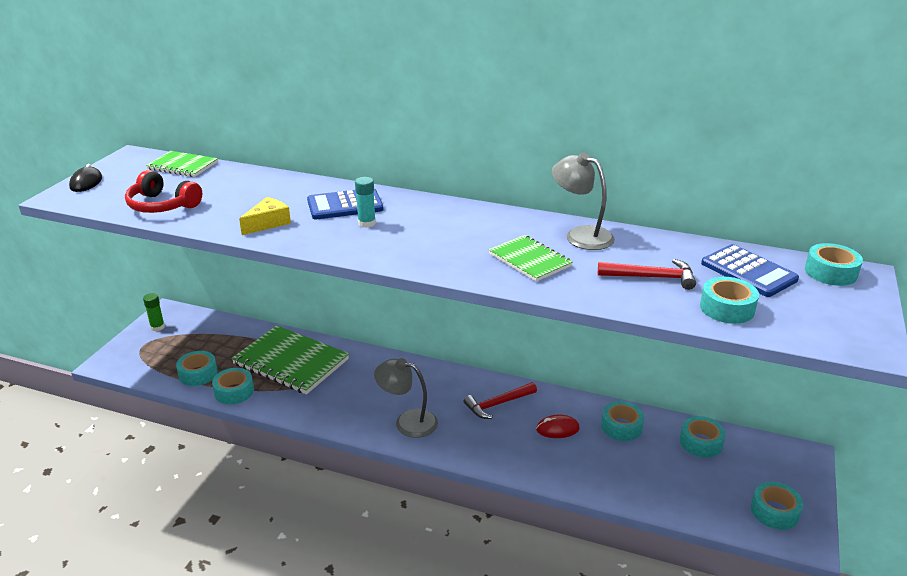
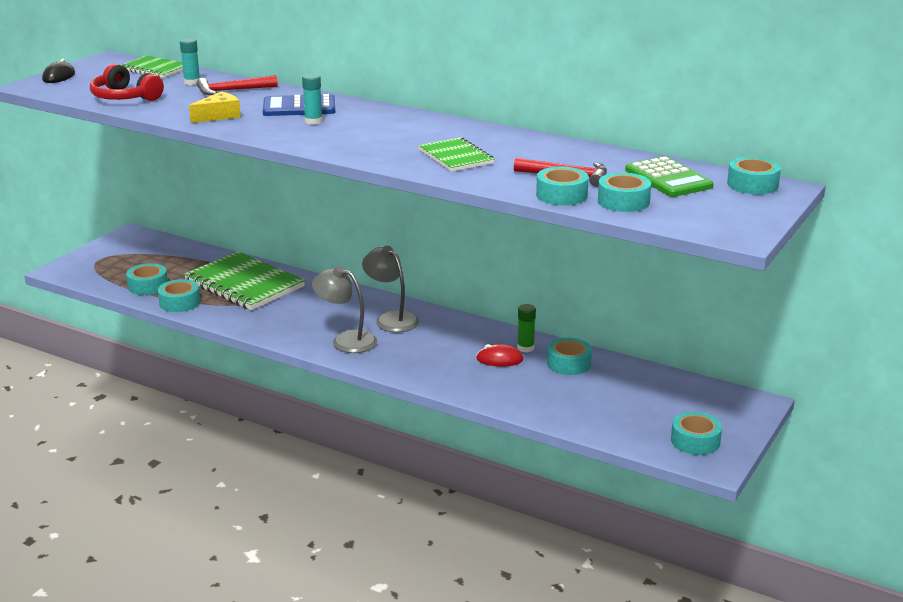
camera: 10 degrees right, 5 degrees down
green glue stick [143,293,165,331] -> green glue stick moved to [517,304,536,352]
red hammer [464,382,537,419] -> red hammer moved to [197,75,278,95]
grey lamp [552,152,615,250] -> grey lamp moved to [362,246,419,332]
turquoise tape [680,416,726,458] -> turquoise tape moved to [536,167,589,205]
blue calculator [701,244,799,297] -> green calculator [625,156,713,197]
none -> turquoise glue stick [180,38,200,85]

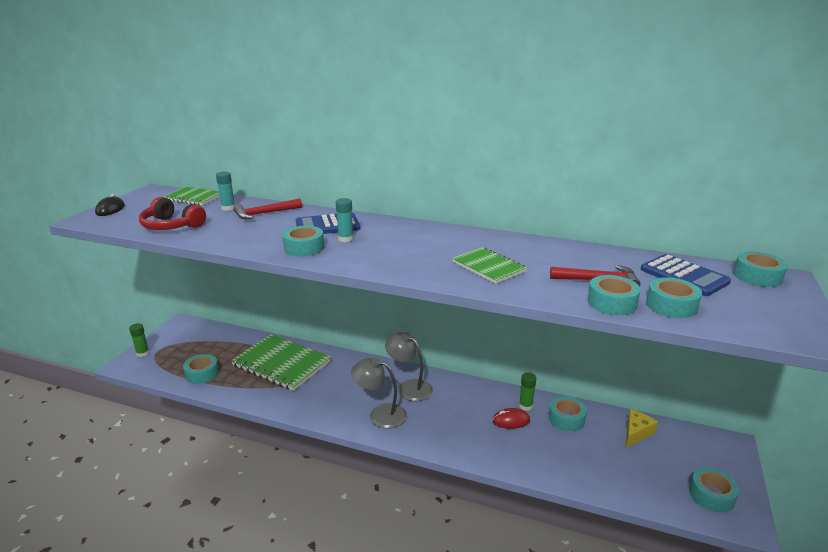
camera: 10 degrees left, 0 degrees up
turquoise tape [158,279,200,312] -> turquoise tape moved to [283,226,324,257]
yellow cheese [189,91,241,123] -> yellow cheese moved to [626,409,658,448]
green calculator [625,156,713,197] -> blue calculator [641,254,731,296]
none -> green glue stick [129,323,149,357]

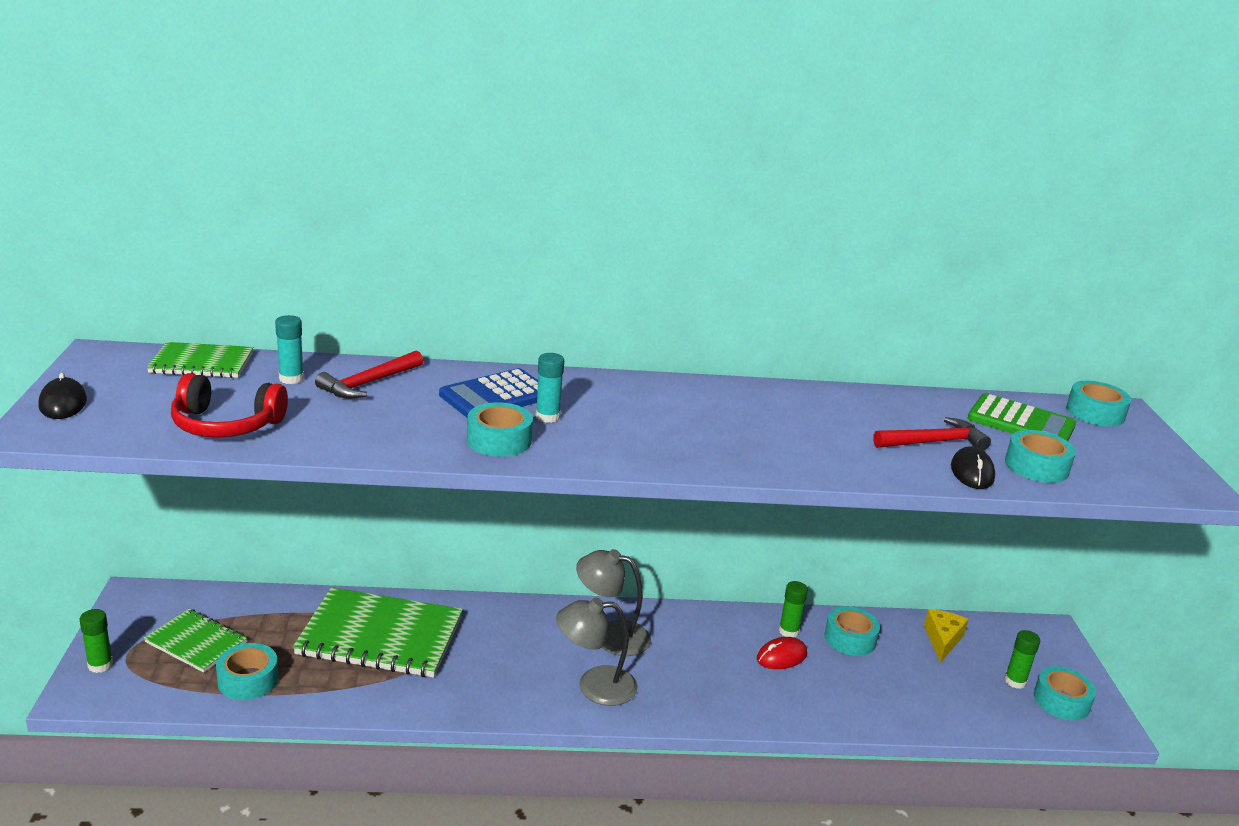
camera: 25 degrees left, 0 degrees up
green notebook [452,247,527,284] -> green notebook moved to [144,609,247,673]
turquoise tape [587,275,641,315] -> black mouse [951,446,995,489]
blue calculator [641,254,731,296] -> green calculator [967,393,1076,441]
none -> green glue stick [1004,630,1040,689]

